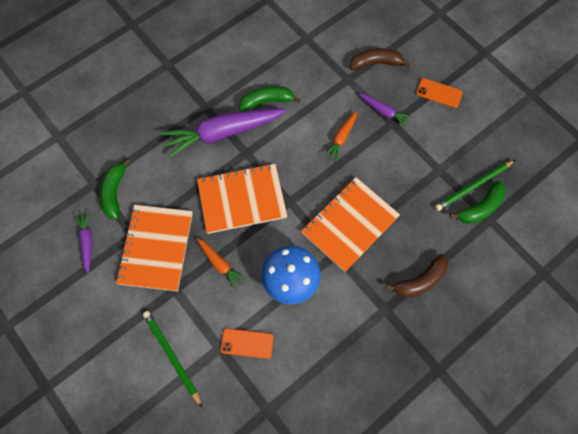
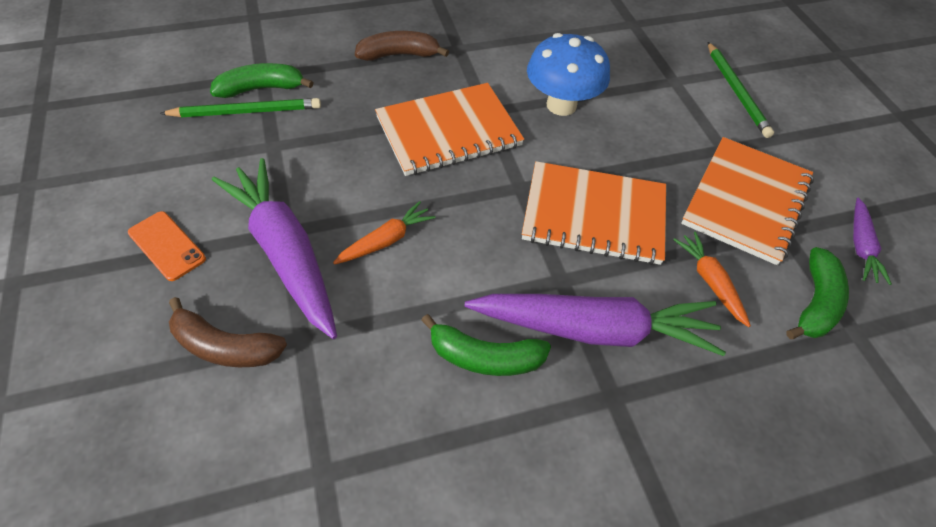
camera: 160 degrees left, 15 degrees down
orange carrot [197,238,247,290] -> orange carrot moved to [673,232,751,327]
orange phone [220,328,274,359] -> none
purple carrot [358,93,413,128] -> purple carrot [212,158,337,339], size x2.06

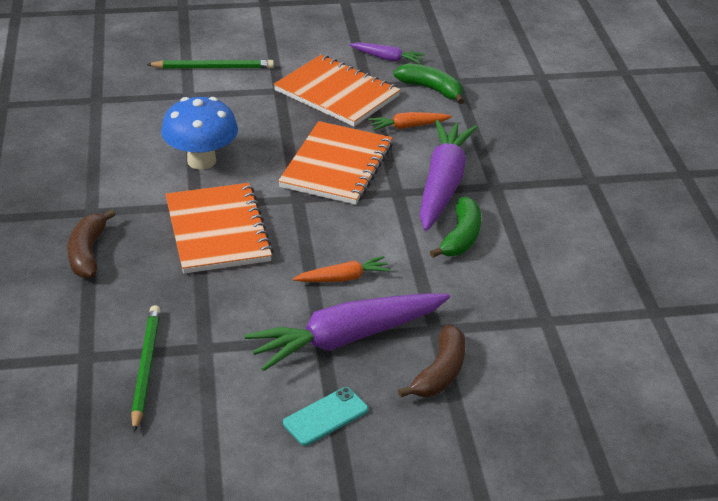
camera: 80 degrees left, 15 degrees down
orange phone [128,211,206,281] -> turquoise phone [283,387,368,446]
green banana [210,63,314,98] -> none
orange carrot [333,201,435,265] -> orange carrot turned 105 degrees clockwise [293,256,391,282]

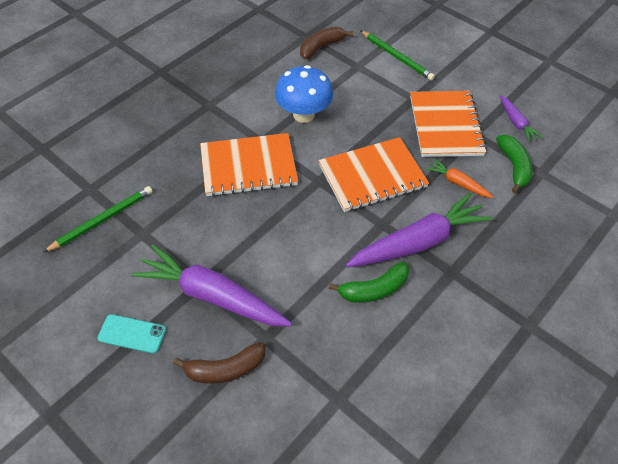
camera: 50 degrees right, 15 degrees up
brown banana [67,209,115,278] -> brown banana moved to [300,27,353,59]
orange notebook [165,183,274,274] -> orange notebook turned 45 degrees clockwise [200,133,298,197]
orange carrot [293,256,391,282] -> none

